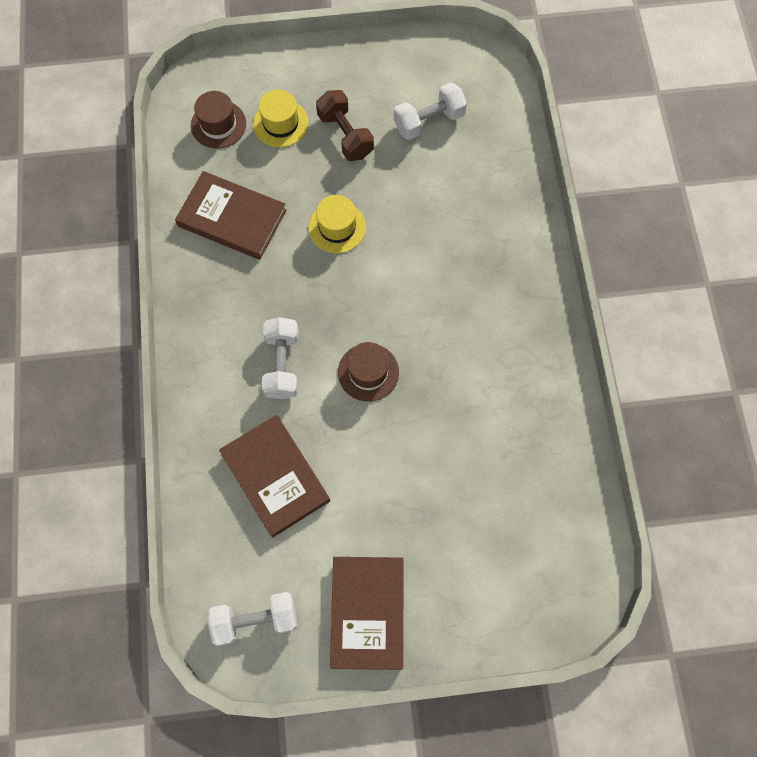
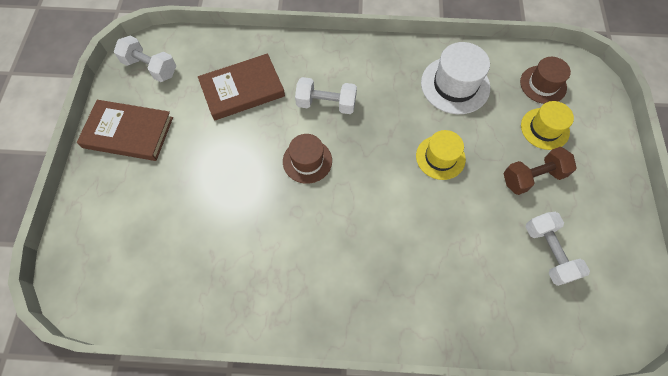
camera: 100 degrees right, 5 degrees down
brown book [175,171,287,260] -> white hat [421,42,490,114]
white dumbbell [208,592,297,646] -> white dumbbell turned 60 degrees counterclockwise [114,36,176,82]

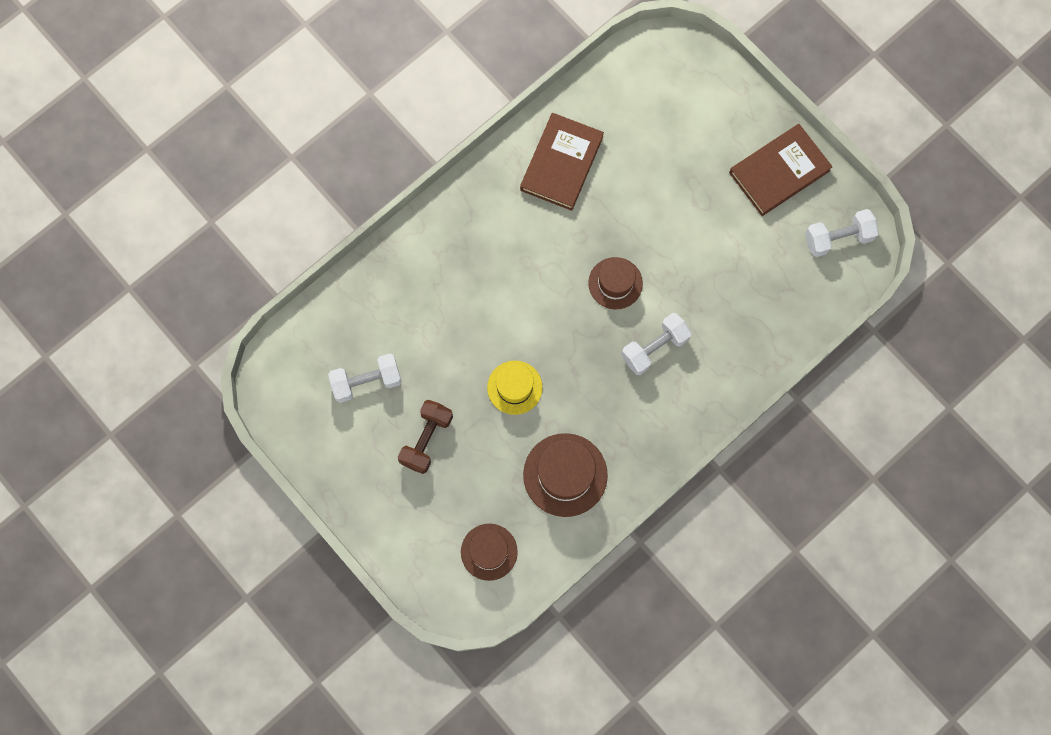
camera: 135 degrees right, 10 degrees up
brown book [198,54,285,121] -> brown book moved to [520,113,604,211]
white hat [421,42,490,114] -> brown hat [523,433,608,517]
yellow hat [521,101,574,150] -> none
white dumbbell [526,212,590,286] -> white dumbbell turned 45 degrees counterclockwise [328,354,402,403]

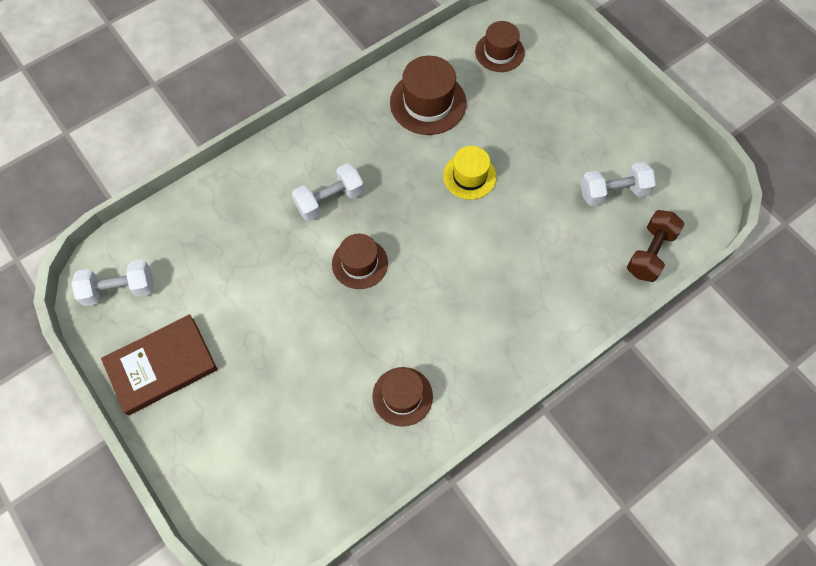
camera: 175 degrees left, 10 degrees down
brown dumbbell [398,400,453,474] -> brown dumbbell moved to [627,210,684,282]
brown book [520,113,604,211] -> brown hat [372,367,433,427]

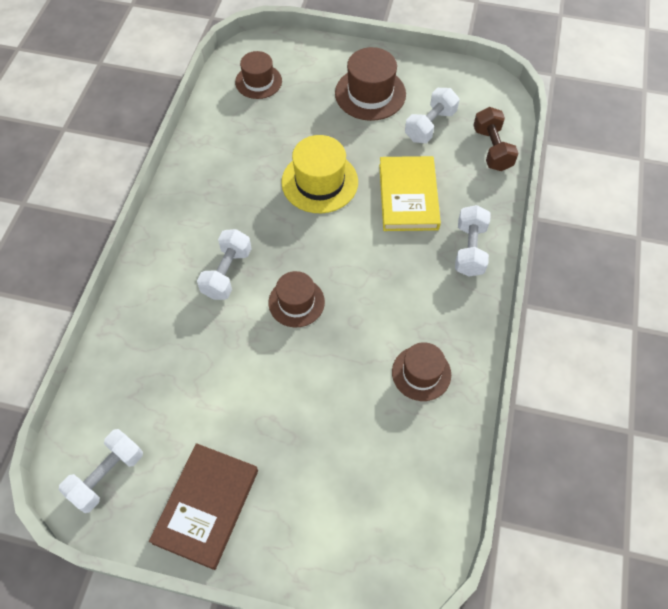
camera: 40 degrees left, 5 degrees down
brown hat [390,56,467,135] -> brown hat moved to [335,47,406,121]
yellow hat [443,146,497,200] -> yellow hat [281,135,358,213], size x1.50
none -> yellow book [379,156,441,231]
none -> white dumbbell [455,205,491,277]

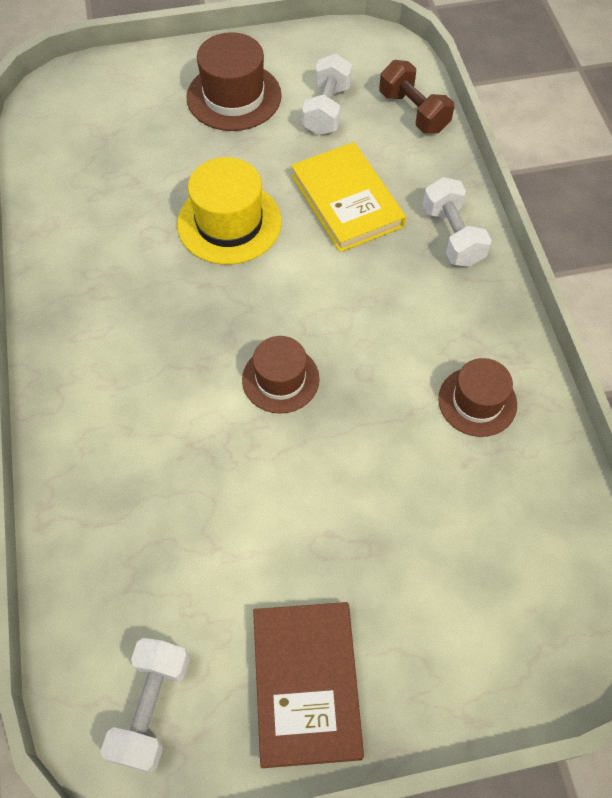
camera: 25 degrees left, 0 degrees up
white dumbbell [197,229,252,300] -> none
brown hat [235,51,282,99] -> none

